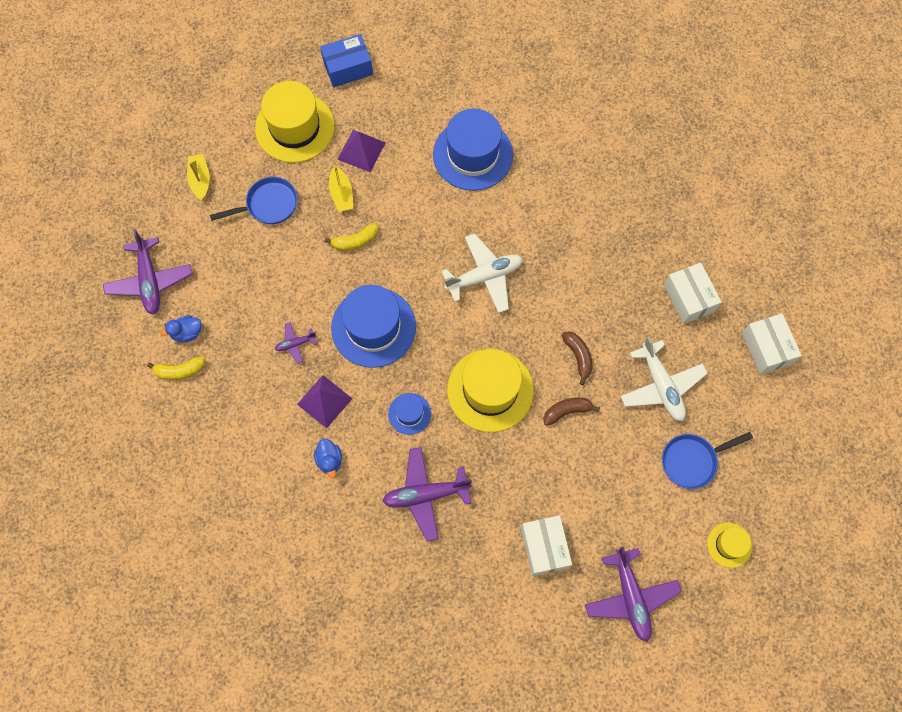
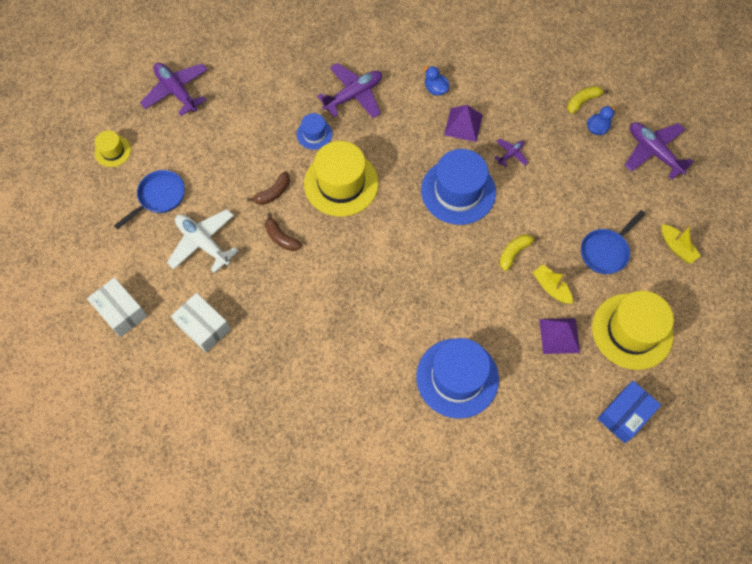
camera: 155 degrees right, 5 degrees down
blue hat [388,393,431,435] -> blue hat moved to [297,113,333,150]
white plane [441,233,523,313] -> none
white box [521,515,572,576] -> none

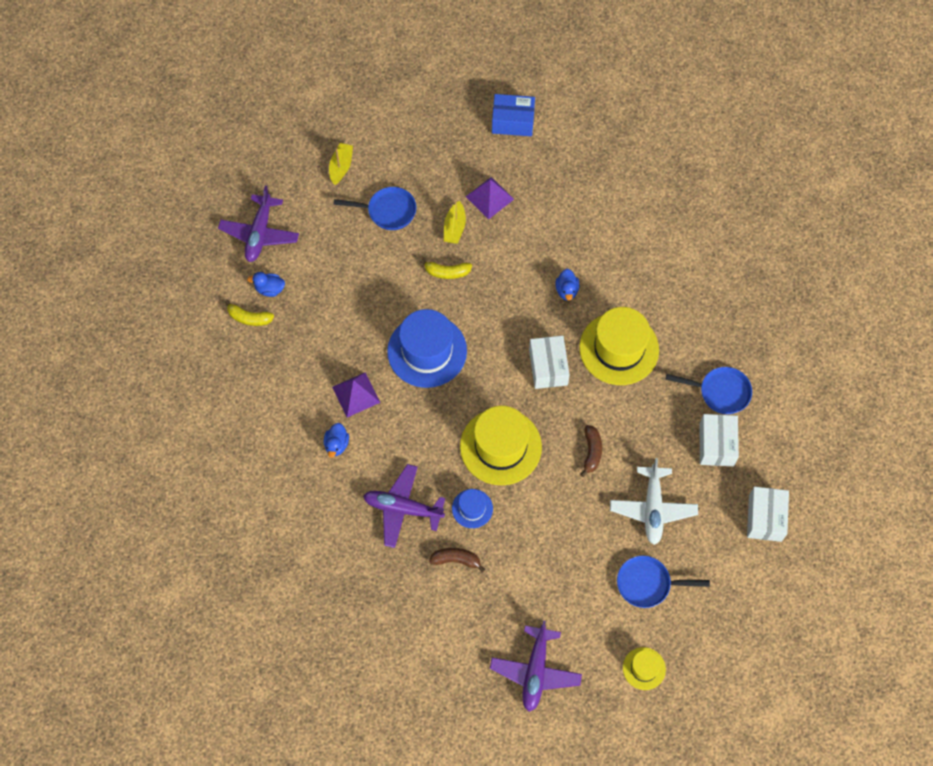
camera: 130 degrees left, 0 degrees up
brown banana [247,171,290,205] -> brown banana moved to [429,548,485,573]
blue hat [416,338,499,419] -> none
purple plane [494,138,528,167] -> none
yellow hat [592,291,674,370] -> yellow hat moved to [579,307,659,385]
none -> white box [529,336,570,389]
none -> blue duck [555,269,579,301]
none -> blue pan [665,367,752,414]

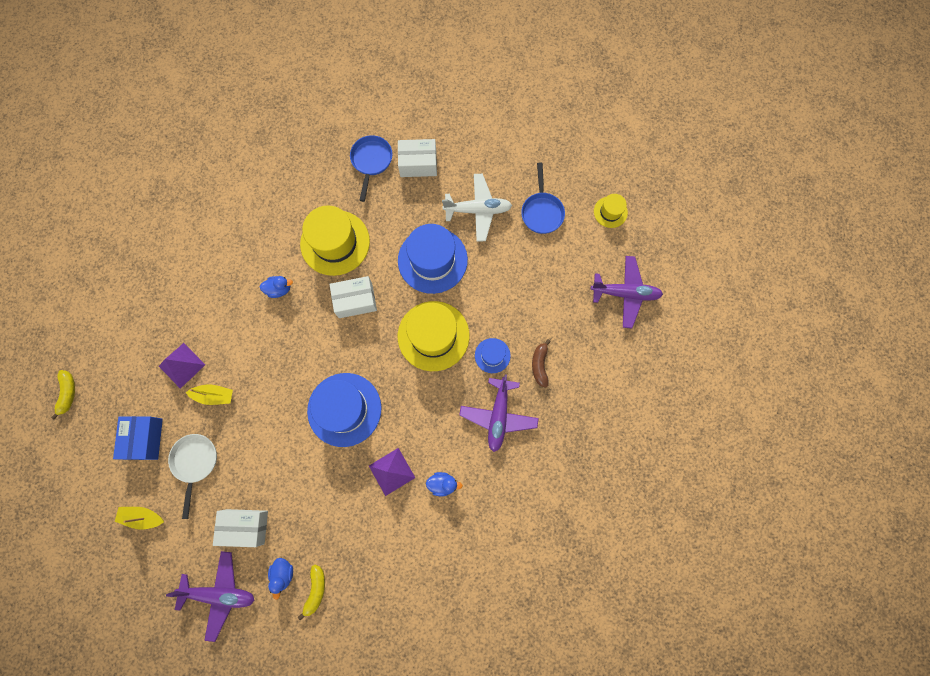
camera: 95 degrees left, 10 degrees up
blue pan [333,187,416,230] -> white pan [168,434,217,519]
yellow banana [420,259,472,279] -> yellow banana moved to [51,370,75,420]
blue box [492,94,535,136] -> blue box moved to [113,416,163,460]
brown banana [580,425,602,477] -> blue hat [398,224,468,294]
white box [747,487,789,542] -> white box moved to [213,509,268,547]

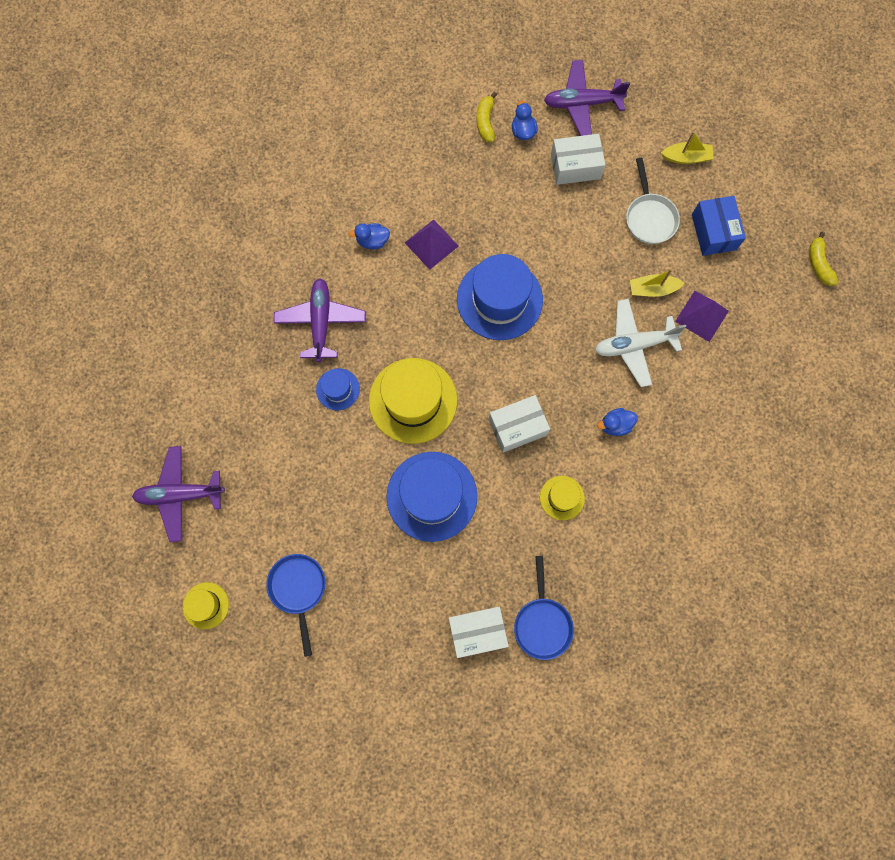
camera: 170 degrees right, 0 degrees up
yellow hat [300,205,370,276] -> yellow hat [540,476,585,520], size x0.49
white plane [442,174,512,242] -> white plane moved to [595,299,686,387]
brown banana [532,339,551,387] -> none

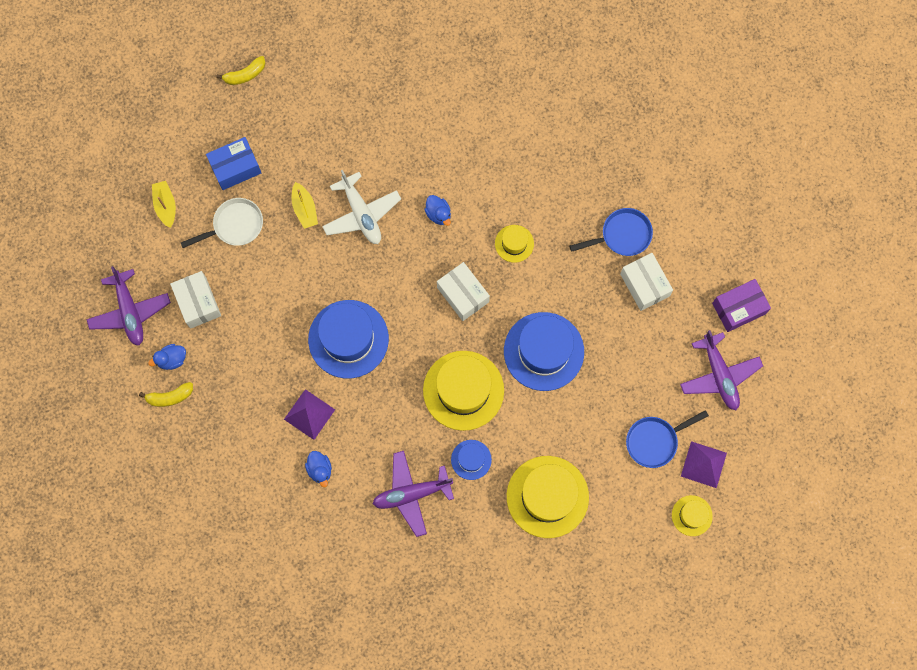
camera: 105 degrees left, 0 degrees up
purple plane [132,446,225,542] -> purple plane moved to [680,330,763,410]
purple pyramid [675,291,729,342] -> purple pyramid moved to [681,441,727,488]
none -> yellow hat [507,456,589,538]
none -> purple box [712,279,771,332]

